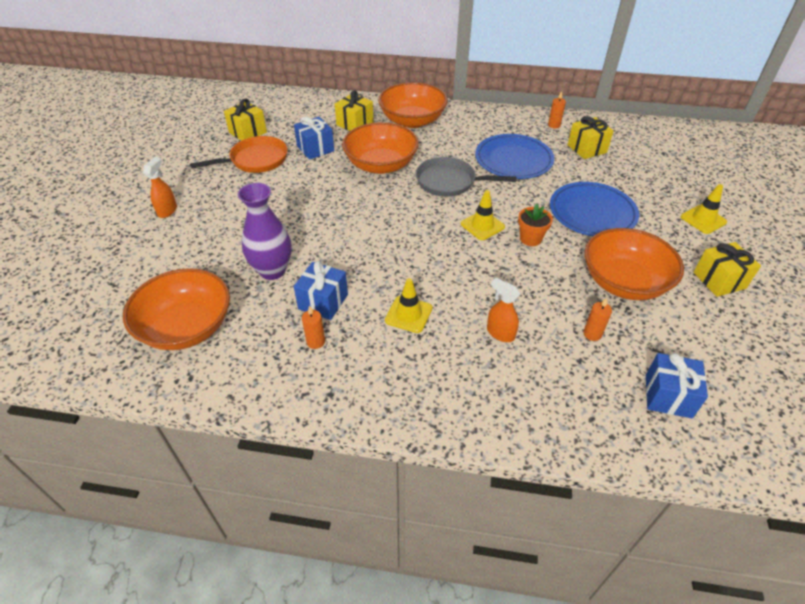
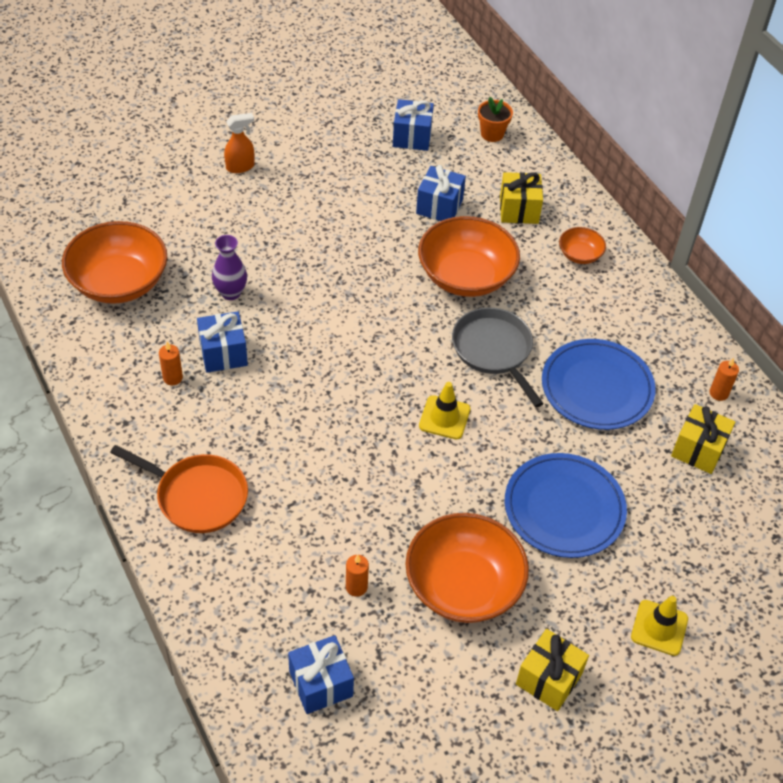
camera: 50 degrees right, 5 degrees up
orange pan [190,136,288,173] -> orange pan moved to [110,445,248,533]
yellow gift [224,98,267,141] -> blue gift [393,99,434,151]
purple vase [238,183,292,280] -> purple vase [212,235,247,300], size x0.66
orange bowl [378,82,448,128] -> orange bowl [559,227,606,264], size x0.47
yellow traffic cone [385,278,432,333] -> none
orange spray bottle [487,278,521,342] -> none
orange flower pot [518,204,553,246] -> orange flower pot moved to [478,97,513,142]

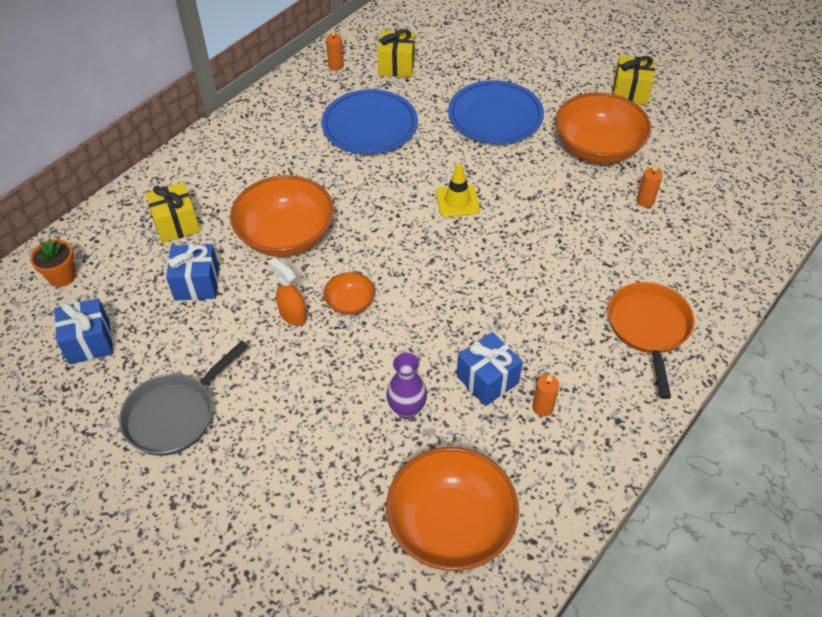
camera: 110 degrees left, 0 degrees up
orange spray bottle [224,113,255,173] -> orange spray bottle moved to [268,258,307,326]
blue gift [288,635,354,714] -> none
grey pan [452,308,544,407] -> grey pan moved to [119,341,248,456]
orange bowl [559,227,606,264] -> orange bowl moved to [323,272,375,315]
yellow traffic cone [631,596,688,656] -> none

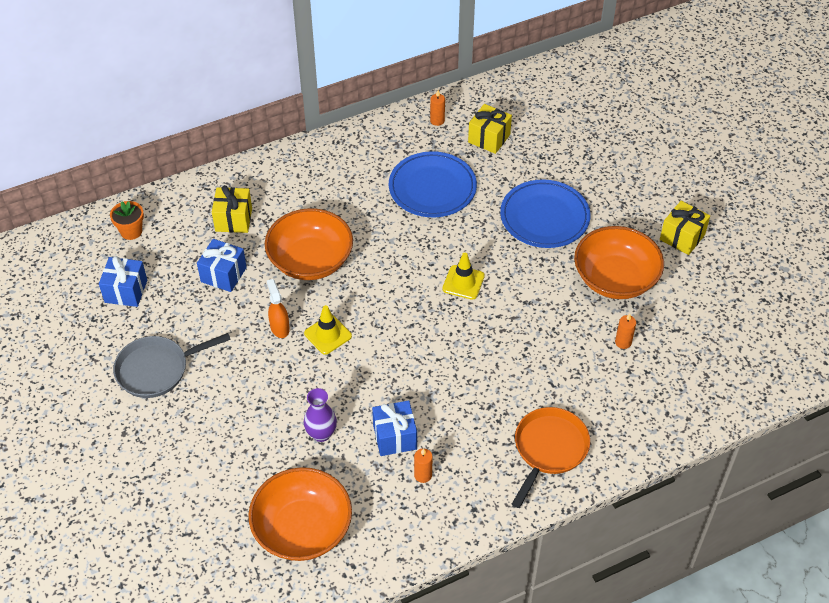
camera: 25 degrees right, 0 degrees up
orange bowl [323,272,375,315] -> yellow traffic cone [304,305,352,355]

